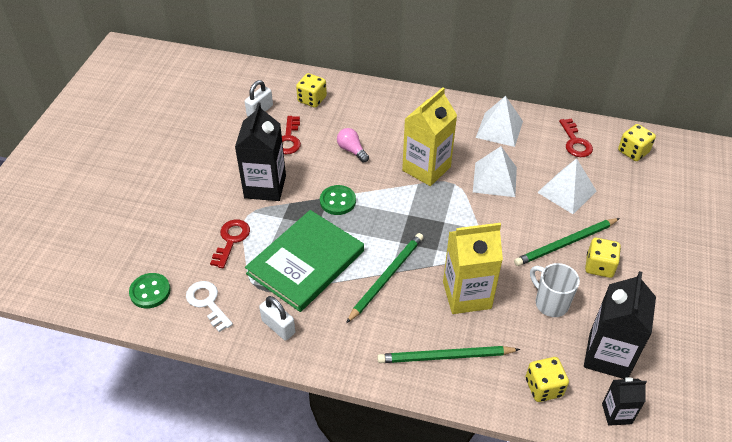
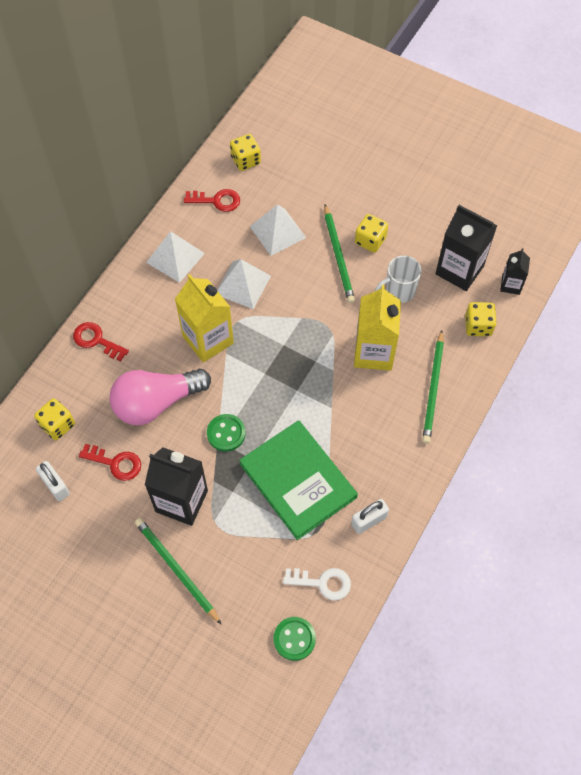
camera: 75 degrees left, 15 degrees up
white key [186,281,233,332] -> white key turned 150 degrees counterclockwise [283,568,351,600]
red key [210,219,250,268] -> red key moved to [73,322,129,361]
pink light bulb [337,128,369,162] -> pink light bulb [109,369,211,425], size x2.20
green pencil [346,233,424,323] -> green pencil moved to [135,518,222,625]

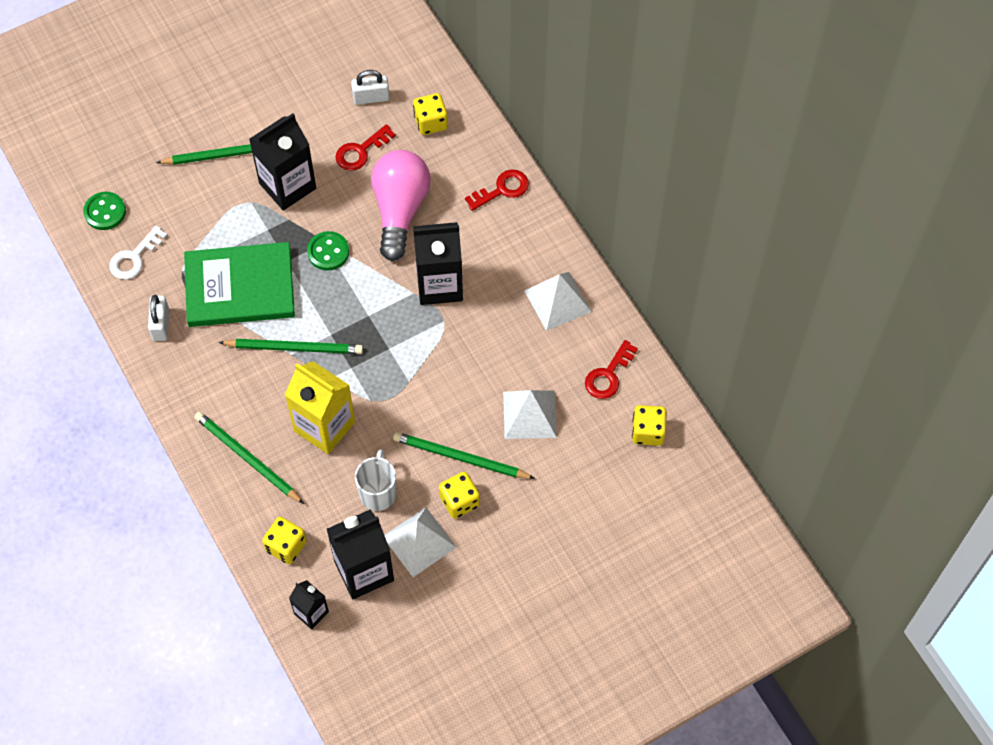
camera: 120 degrees right, 0 degrees up
yellow carton [175,274,234,362] -> black carton [413,222,463,305]
white pyramid [217,259,271,309] -> white pyramid moved to [385,508,457,577]
none -> green pencil [219,339,363,354]

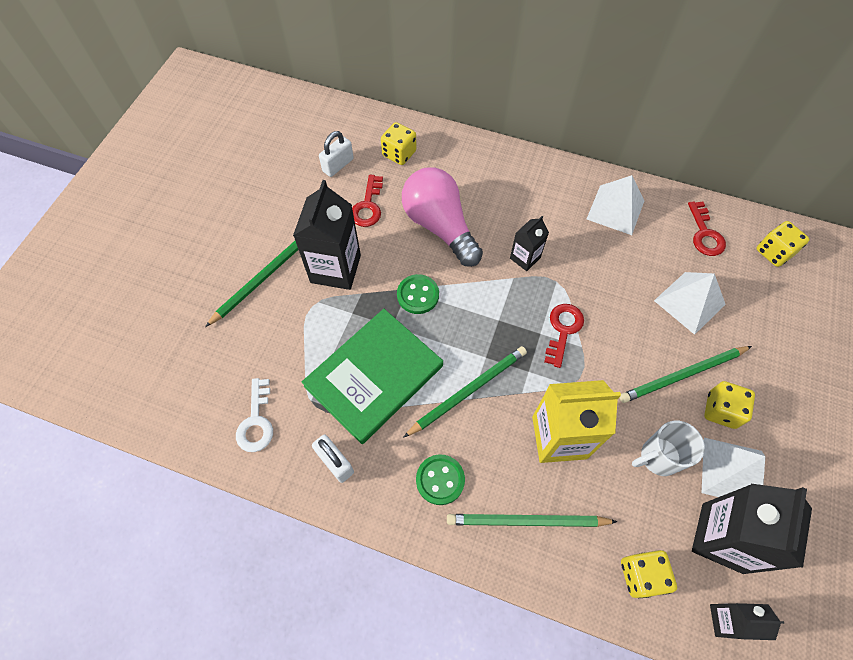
camera: 40 degrees left, 0 degrees up
green button [83,192,126,230] -> green button moved to [416,454,465,505]
white mug [355,449,396,511] -> white mug turned 75 degrees counterclockwise [632,421,705,476]
black carton [413,222,463,305] -> black carton [510,216,549,271], size x0.54
red key [465,169,529,211] -> red key moved to [544,304,584,368]

